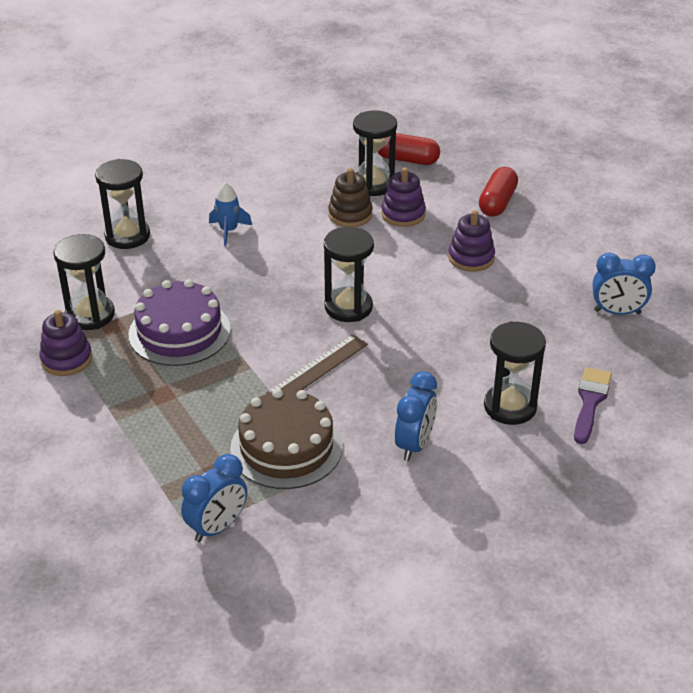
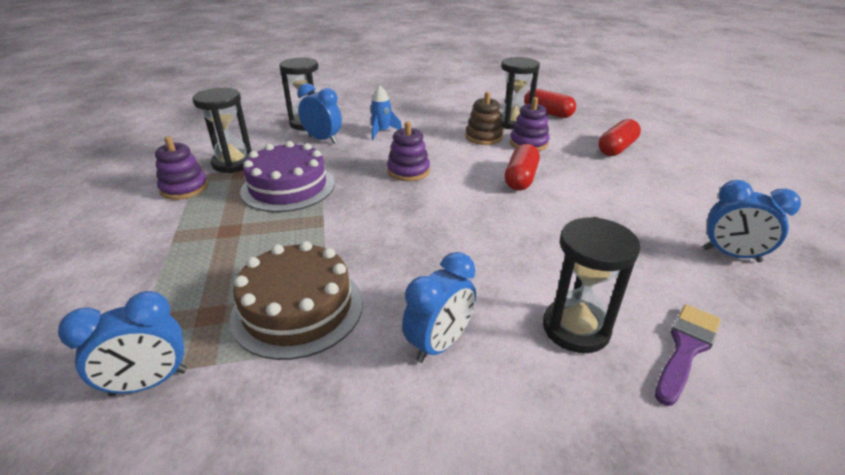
camera: 20 degrees right, 5 degrees down
brown ruler [266,334,368,394] -> none
black hourglass [324,227,374,322] -> none
purple stacking toy [448,210,495,272] -> purple stacking toy moved to [387,121,430,181]
none -> blue clock [297,83,342,144]
none -> red capsule [505,144,540,191]

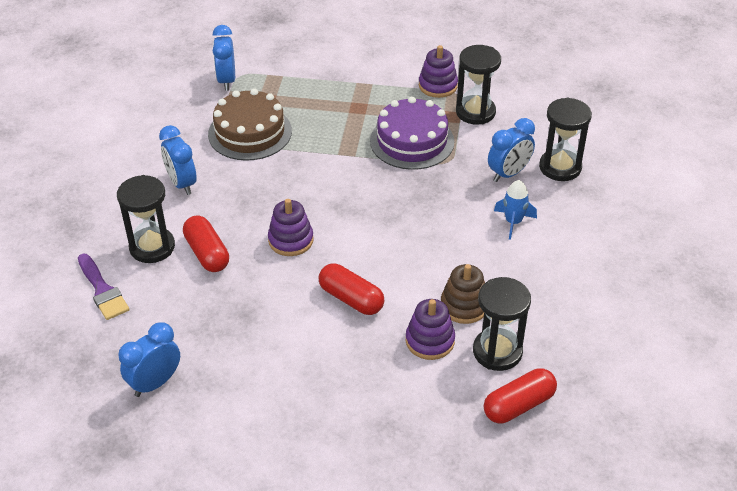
camera: 110 degrees right, 10 degrees up
purple stacking toy [387,121,430,181] -> purple stacking toy moved to [268,199,314,256]
red capsule [598,119,641,156] -> red capsule moved to [183,216,229,272]

